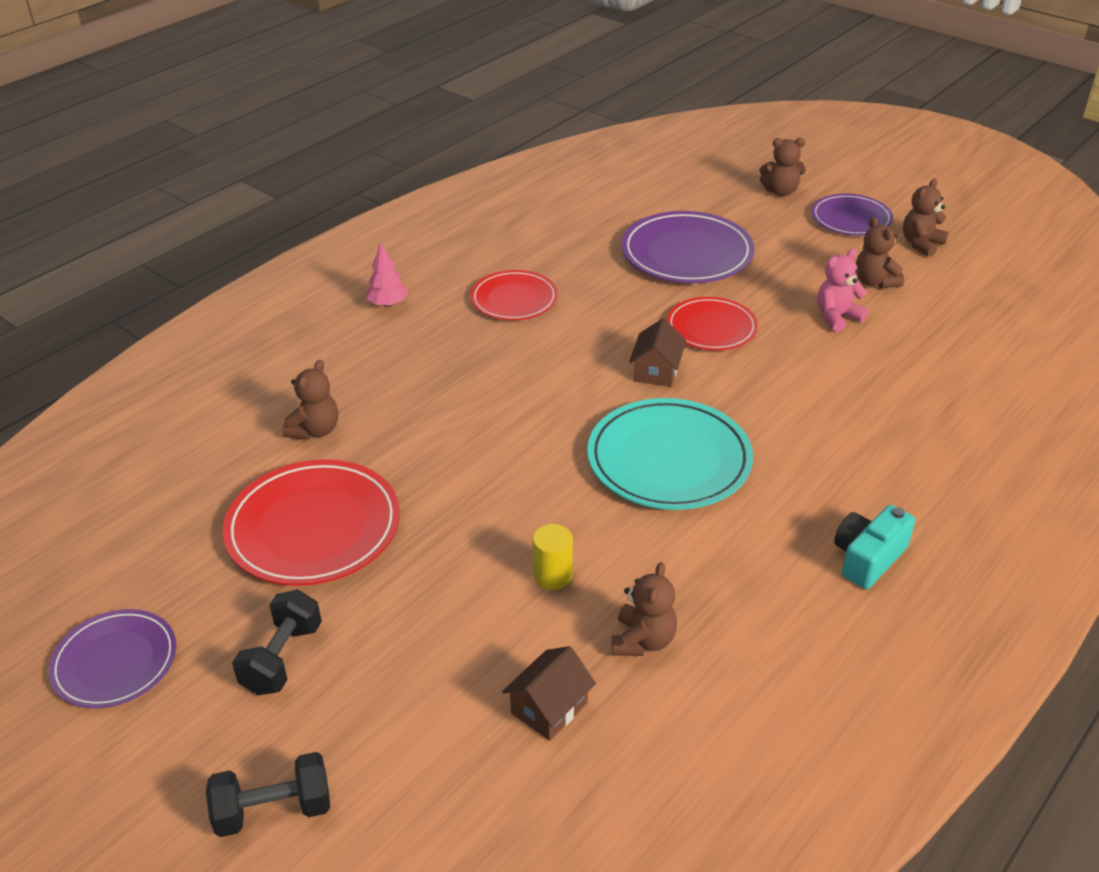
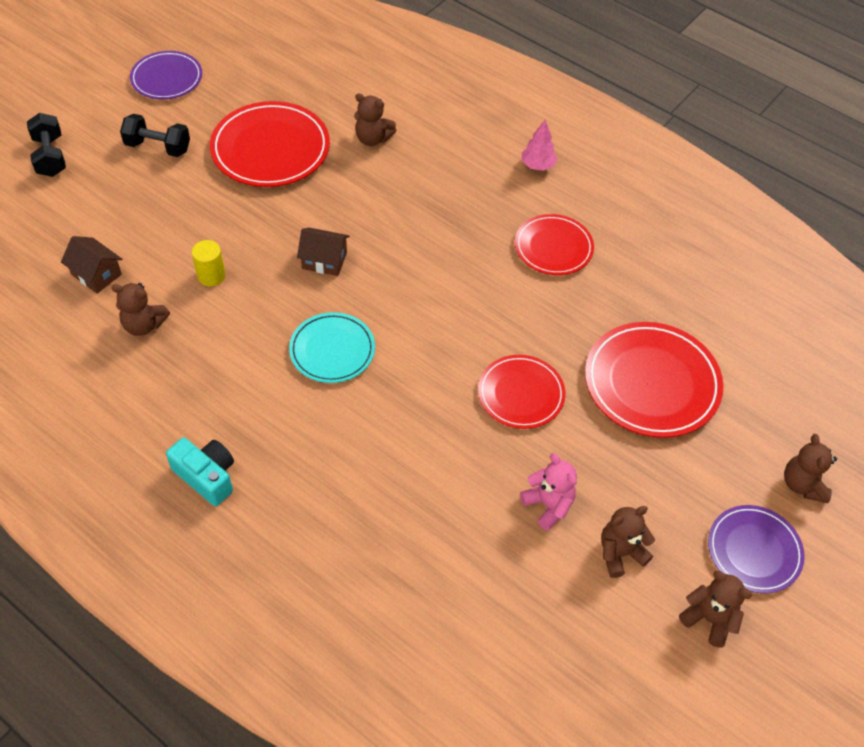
camera: 85 degrees right, 15 degrees up
turquoise plate [587,398,753,510] -> turquoise plate [289,312,375,383], size x0.63
purple plate [621,211,755,283] -> red plate [585,322,724,438]
brown house [629,318,686,387] -> brown house moved to [297,228,350,276]

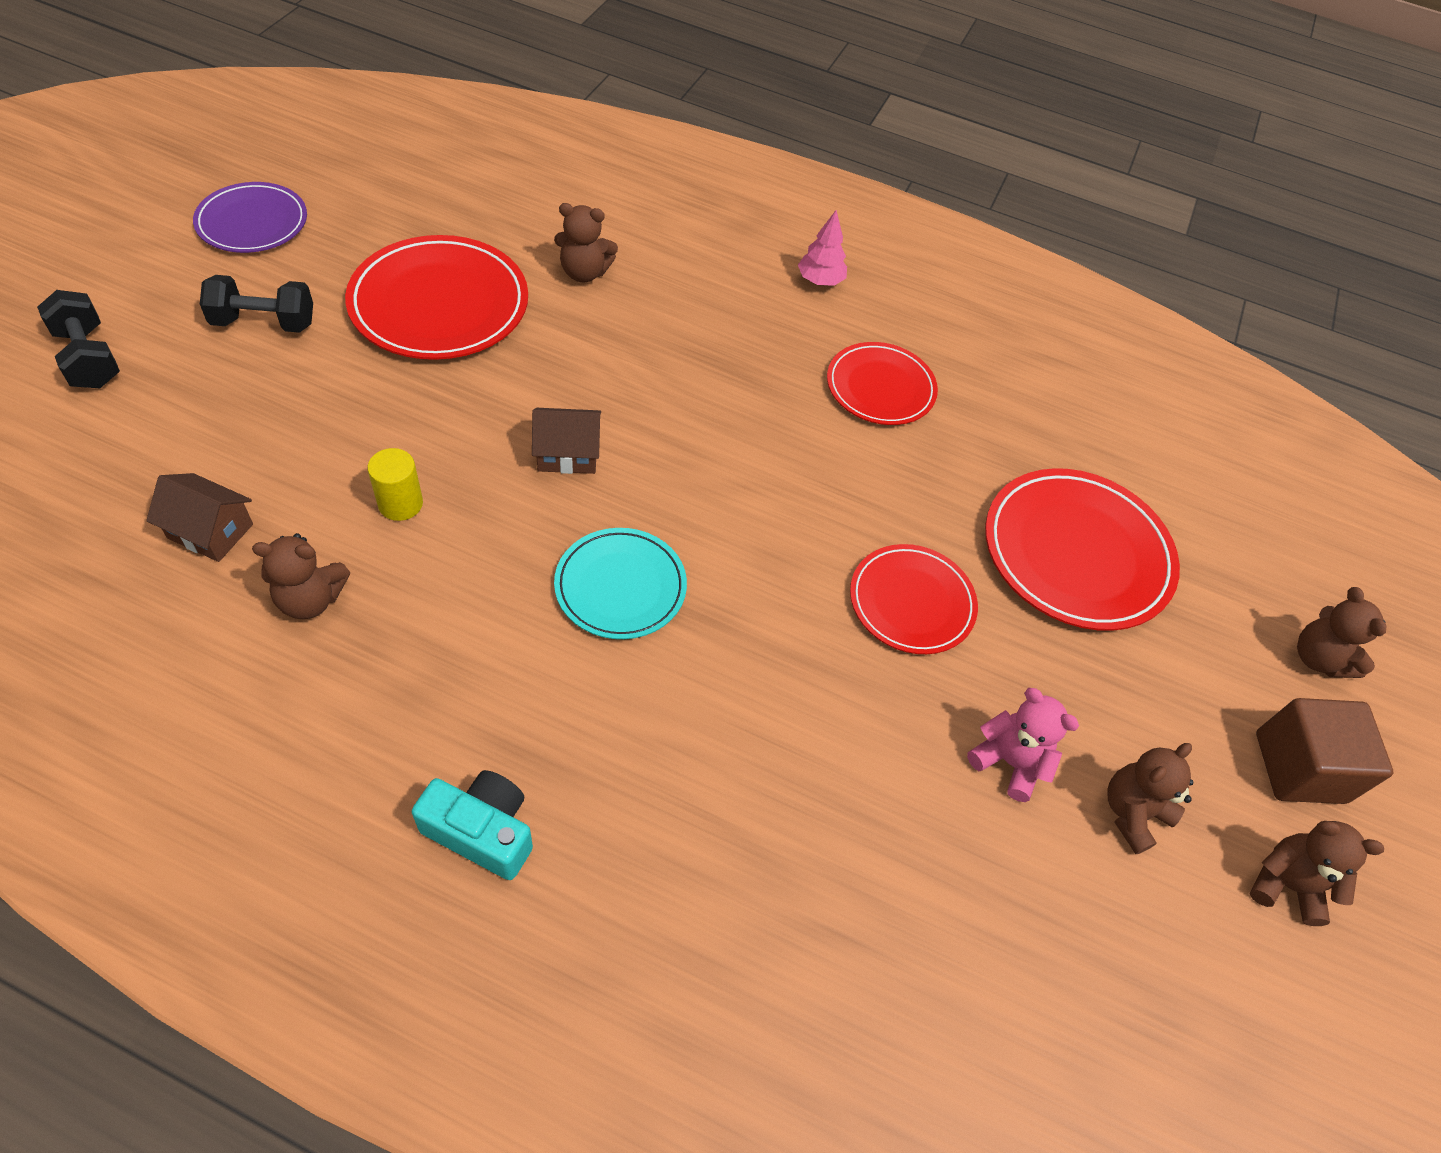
camera: 20 degrees left, 0 degrees up
purple plate [708,505,805,593] -> brown cube [1256,698,1393,804]

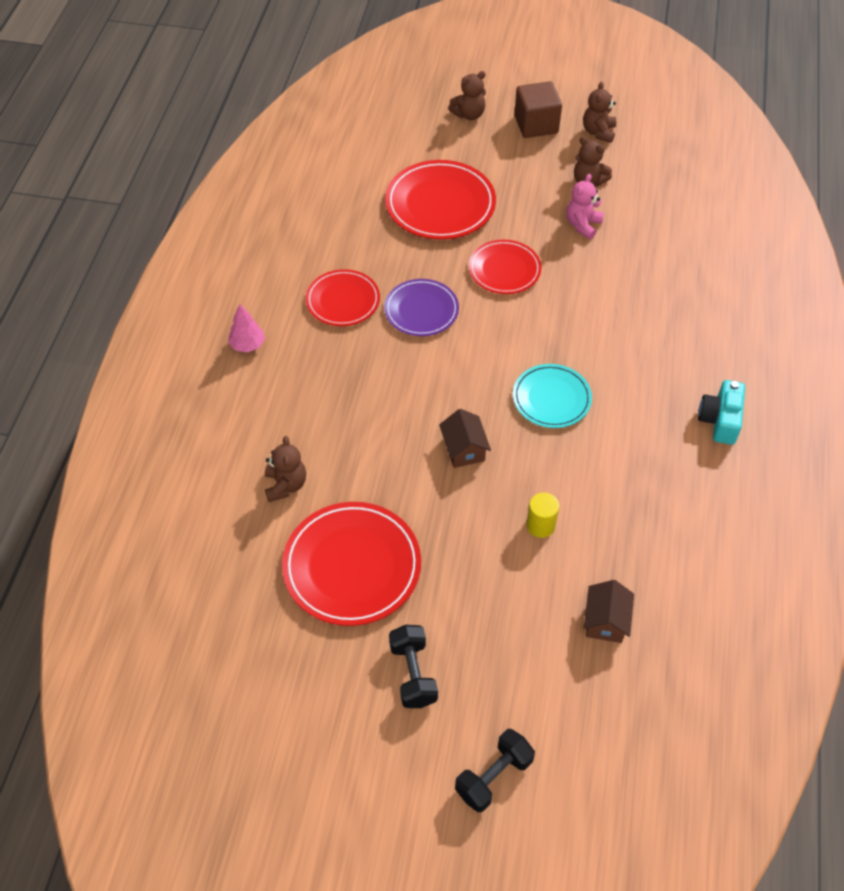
camera: 95 degrees left, 0 degrees up
purple plate [193,182,307,253] -> purple plate moved to [384,279,459,336]
brown teddy bear [252,533,350,619] -> none

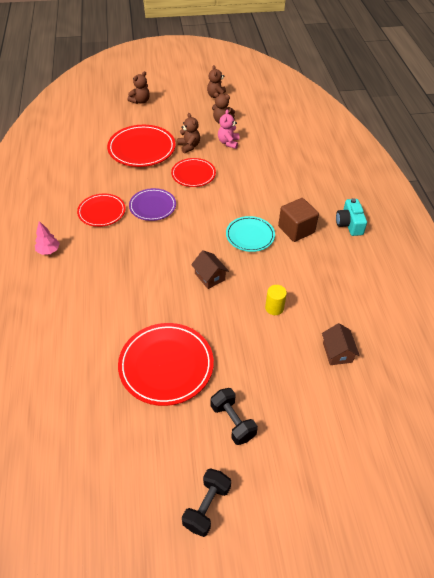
camera: 20 degrees left, 5 degrees down
brown teddy bear [265,436,306,502] -> brown teddy bear moved to [177,113,200,154]
black dumbbell [455,729,535,812] -> black dumbbell moved to [182,468,231,537]
brown cube [514,81,562,138] -> brown cube moved to [278,198,319,242]

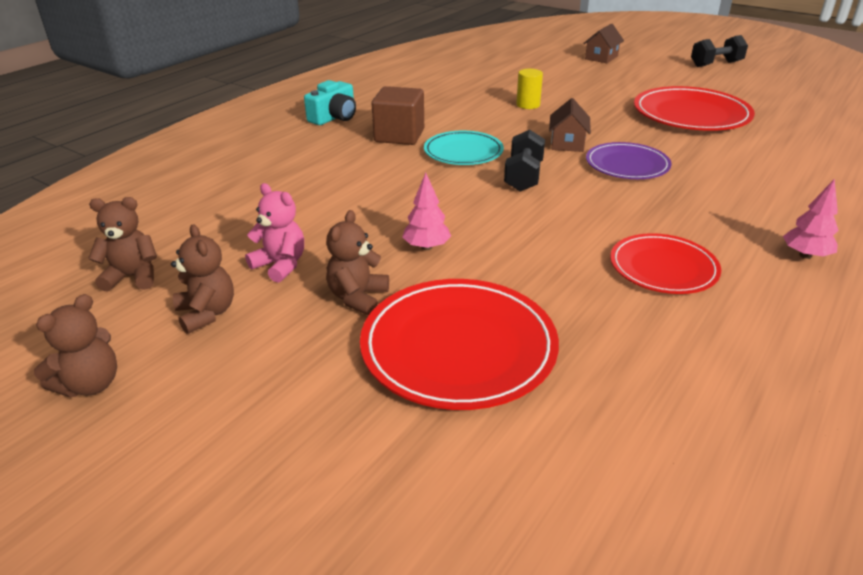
camera: 135 degrees left, 15 degrees down
brown teddy bear [128,71,150,104] -> brown teddy bear moved to [88,197,157,292]
purple plate [129,188,176,221] -> purple plate moved to [586,142,672,179]
red plate [171,158,216,187] -> pink tree [402,173,451,250]
black dumbbell [211,388,258,445] -> black dumbbell moved to [504,130,545,192]
pink teddy bear [218,109,239,149] -> pink teddy bear turned 105 degrees counterclockwise [245,183,304,283]
brown house [322,323,360,365] -> brown house moved to [583,24,624,63]

